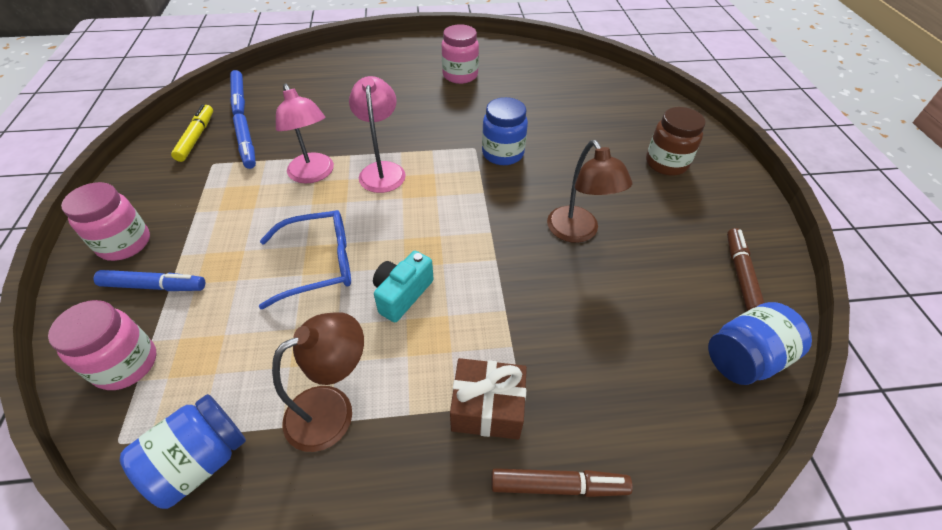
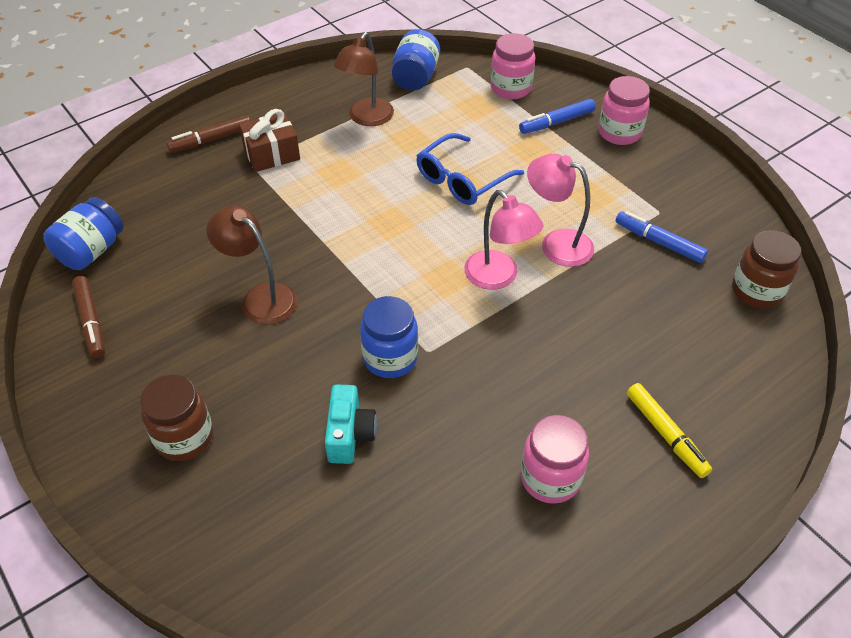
camera: 150 degrees right, 0 degrees up
yellow marker [171,104,213,162] -> yellow marker moved to [627,383,712,478]
blue marker [230,70,245,115] -> brown jar [732,230,802,309]
turquoise camera [373,251,434,322] -> turquoise camera moved to [325,384,377,464]

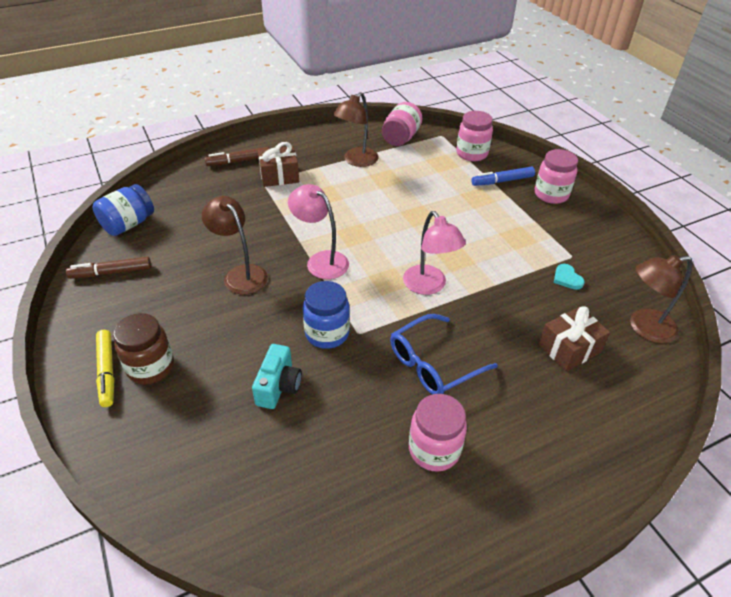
camera: 10 degrees right, 5 degrees down
brown marker [72,276,105,358] -> brown marker turned 90 degrees clockwise [66,256,151,279]
blue jar [392,29,440,91] -> pink jar [382,102,422,146]
blue glasses [416,133,524,205] -> blue glasses moved to [390,314,498,394]
pink lamp [527,154,594,267] -> pink lamp moved to [288,184,349,279]
blue marker [616,211,708,263] -> turquoise heart [554,264,585,290]
yellow marker [627,383,712,478] -> yellow marker moved to [96,330,114,407]
brown jar [732,230,802,309] -> brown lamp [630,255,692,343]
none -> brown gift [538,306,610,372]

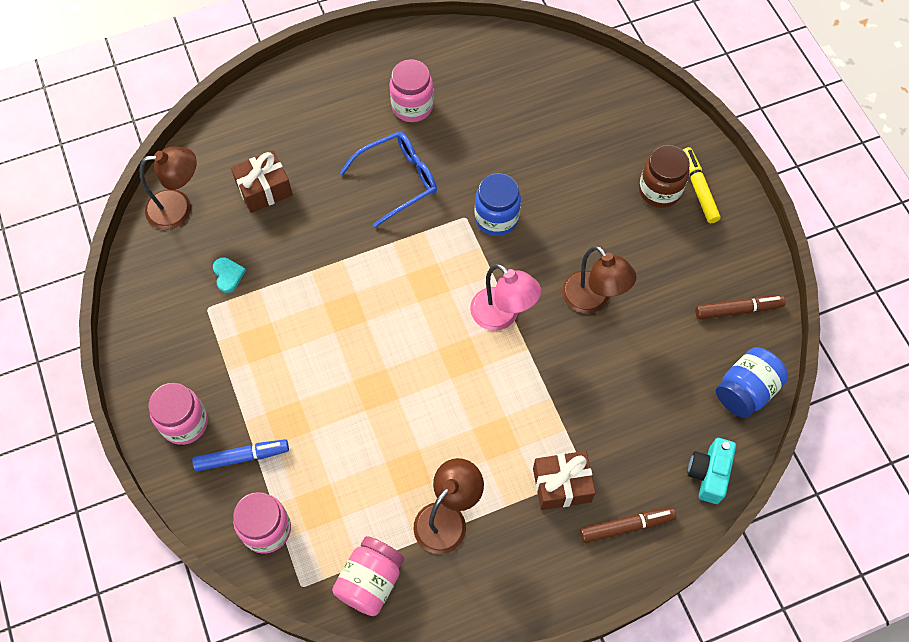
camera: 175 degrees left, 20 degrees up
turquoise camera [252,344,302,409] -> turquoise camera moved to [688,438,736,504]
pink lamp [403,211,466,295] -> none

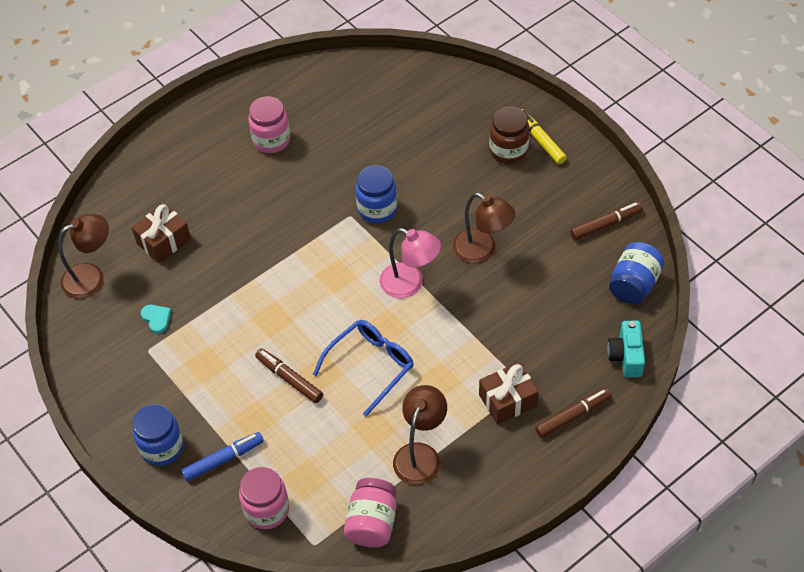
camera: 15 degrees left, 10 degrees down
pink jar [148,383,208,445] -> blue jar [133,404,183,466]
blue glasses [340,132,437,227] -> blue glasses moved to [313,320,414,417]
none -> brown marker [255,349,323,403]

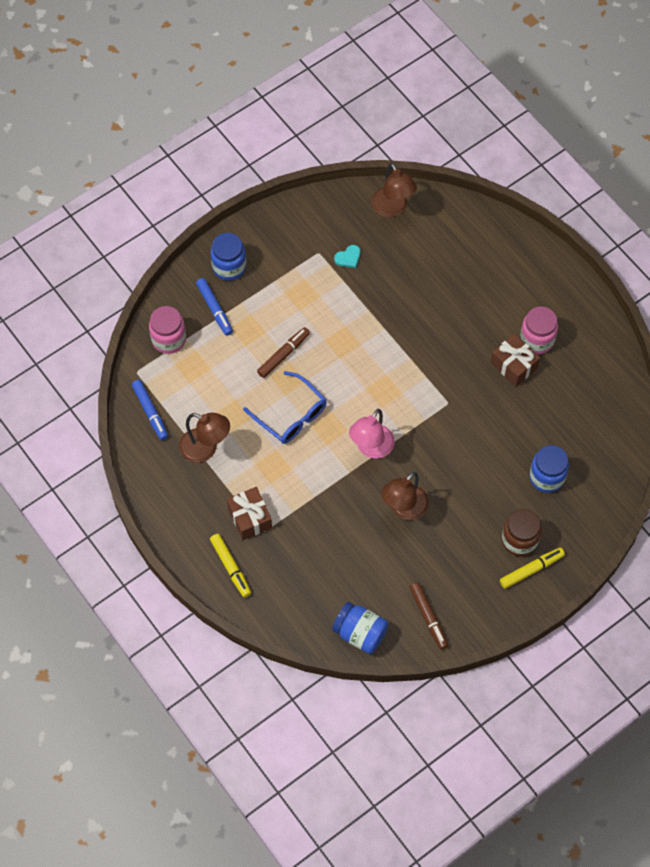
camera: 90 degrees right, 10 degrees up
brown gift [132,203,191,263] -> brown gift moved to [490,333,540,387]
pink jar [344,478,397,548] -> blue marker [132,380,168,440]
blue jar [356,165,397,224] -> blue jar moved to [529,445,569,493]
brown marker [535,388,611,438] -> yellow marker [210,534,251,597]
turquoise camera [607,321,645,378] -> none

